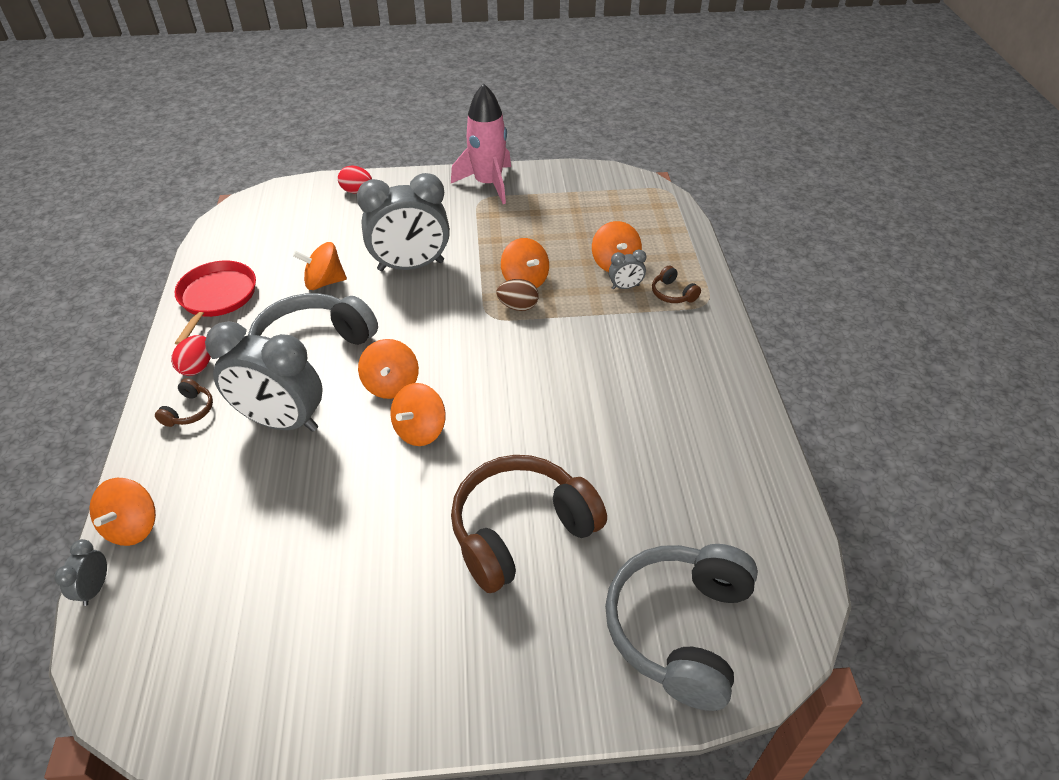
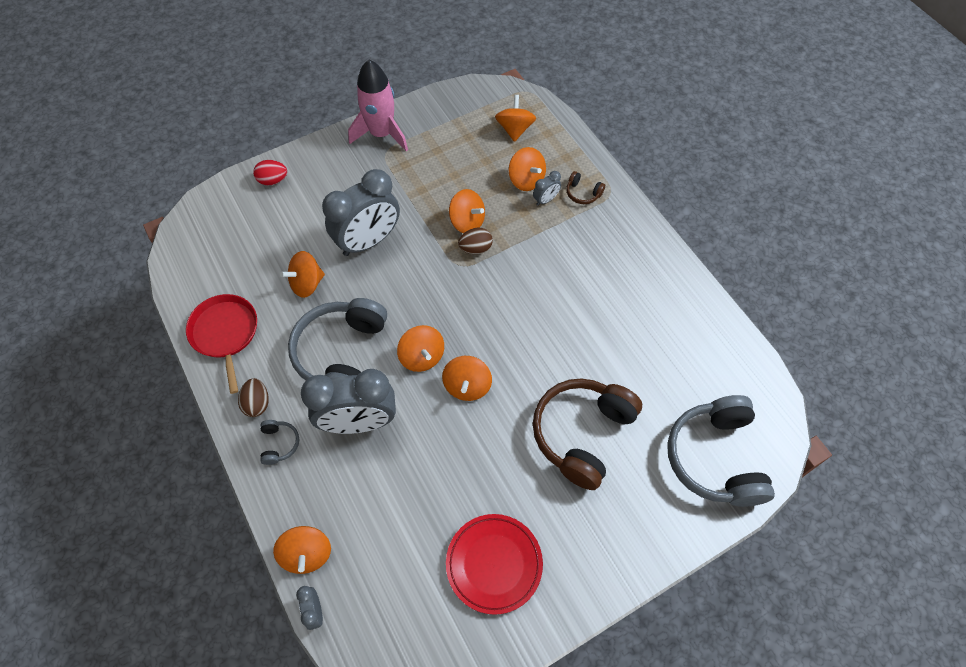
camera: 25 degrees left, 15 degrees up
brown headphones [155,378,213,427] -> grey headphones [260,420,299,465]
red egg [171,335,211,376] -> brown egg [238,378,269,417]
none -> red plate [446,514,543,615]
none -> orange spinning top [495,95,536,142]

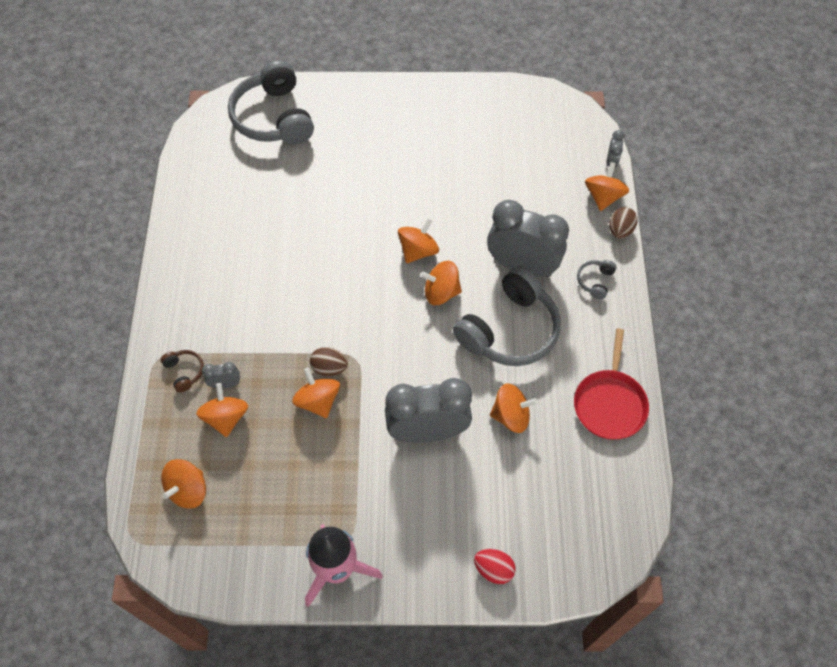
camera: 150 degrees left, 0 degrees up
brown egg [238,378,269,417] -> brown egg moved to [609,207,638,238]
orange spinning top [397,325,444,372] -> orange spinning top turned 90 degrees counterclockwise [420,261,462,305]
red plate [446,514,543,615] -> none
brown headphones [533,378,642,490] -> none
grey headphones [667,395,775,507] -> grey headphones turned 135 degrees clockwise [228,60,314,145]

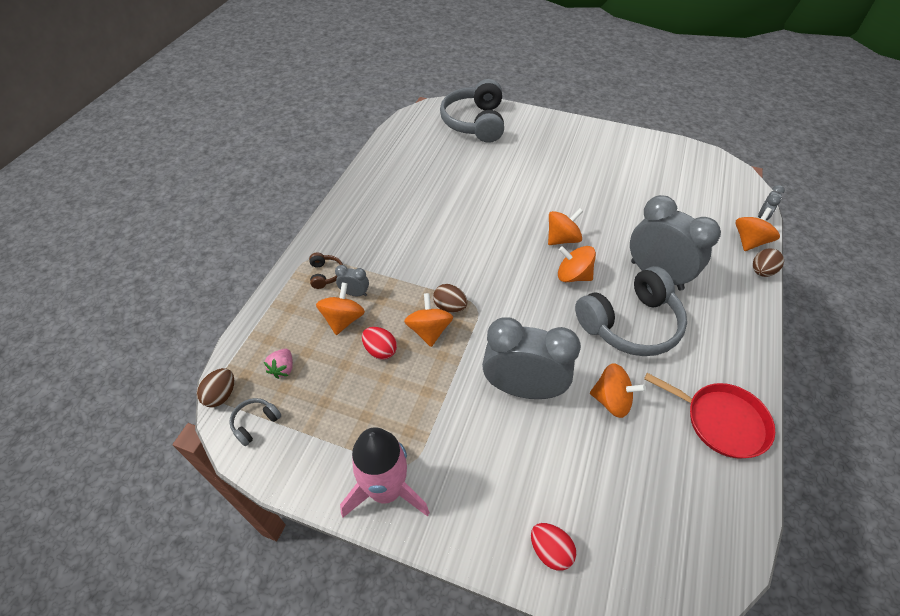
camera: 20 degrees right, 10 degrees down
orange spinning top [161,459,206,509] -> pink strawberry [264,349,293,379]
red pan [574,329,649,440] -> red pan turned 90 degrees counterclockwise [644,373,775,459]
grey headphones [577,260,616,299] -> grey headphones moved to [229,398,281,446]
none -> brown egg [197,368,234,407]
none -> red egg [362,327,397,360]

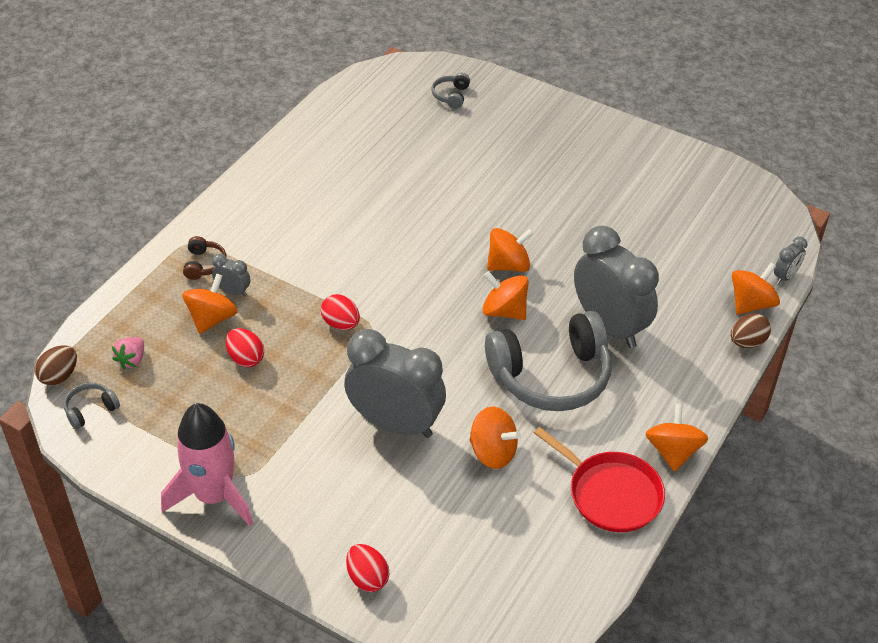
camera: 10 degrees right, 5 degrees down
orange spinning top [404,293,453,347] -> orange spinning top moved to [646,403,709,472]
brown egg [433,284,467,313] -> red egg [321,294,360,330]
grey headphones [440,79,504,143] -> grey headphones [431,73,470,109], size x0.41

